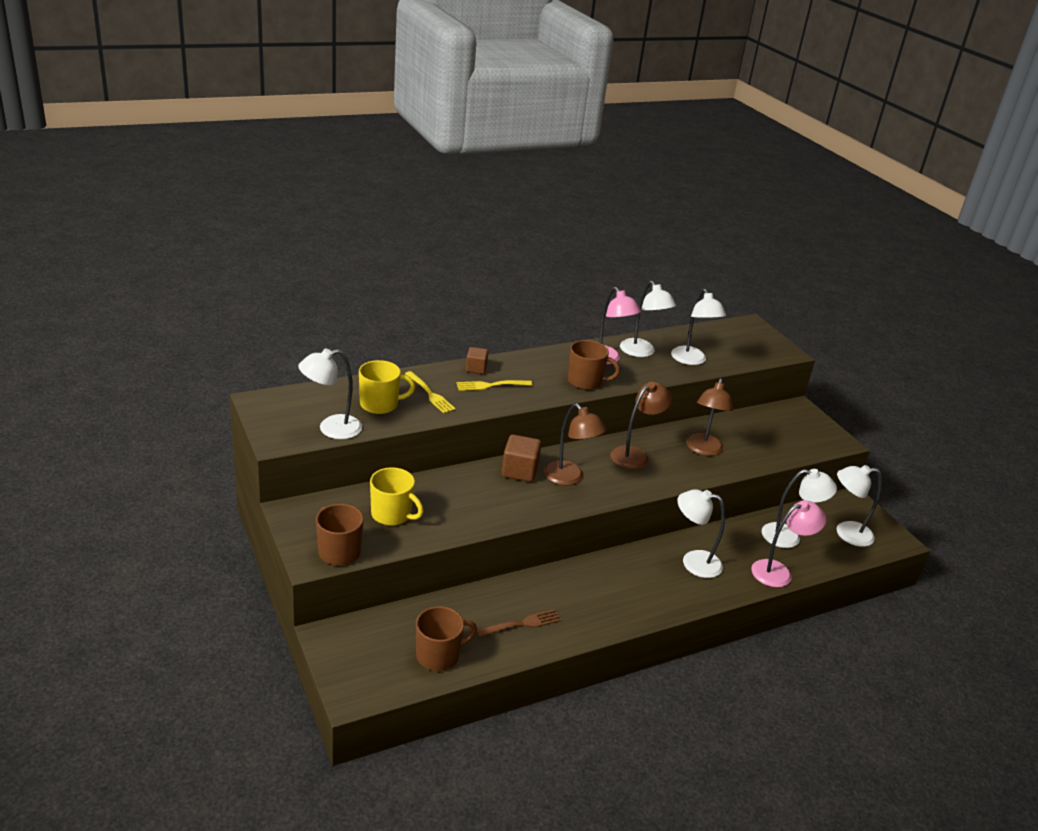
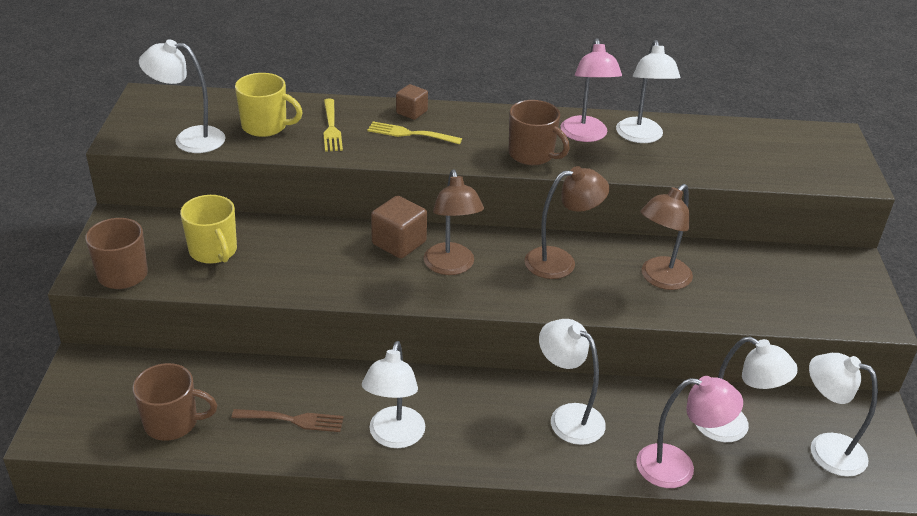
camera: 30 degrees right, 5 degrees up
white lamp [671,289,726,365] -> white lamp moved to [362,341,425,448]

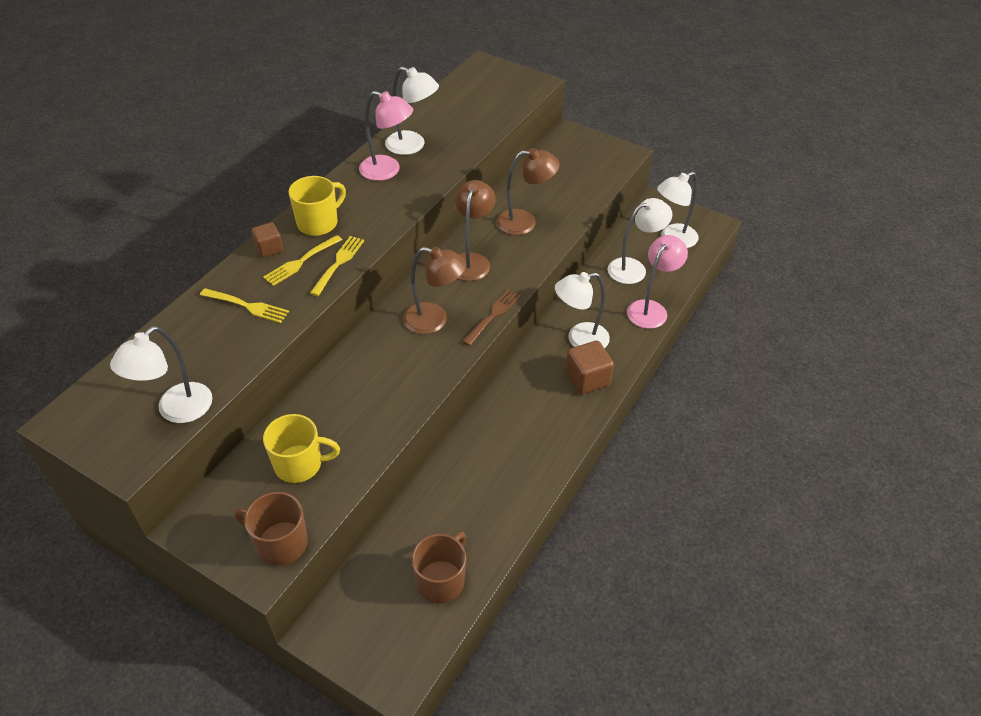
camera: 60 degrees left, 10 degrees up
brown fork [231,409,344,432] -> brown fork moved to [462,289,521,346]
yellow mug [235,73,303,137] -> yellow mug moved to [288,176,346,236]
white lamp [362,341,425,448] -> none
brown cube [371,196,427,259] -> brown cube moved to [565,341,614,394]
brown mug [509,100,570,165] -> none
brown lamp [641,184,693,290] -> brown lamp turned 75 degrees counterclockwise [496,148,560,235]
none -> yellow fork [310,236,364,296]

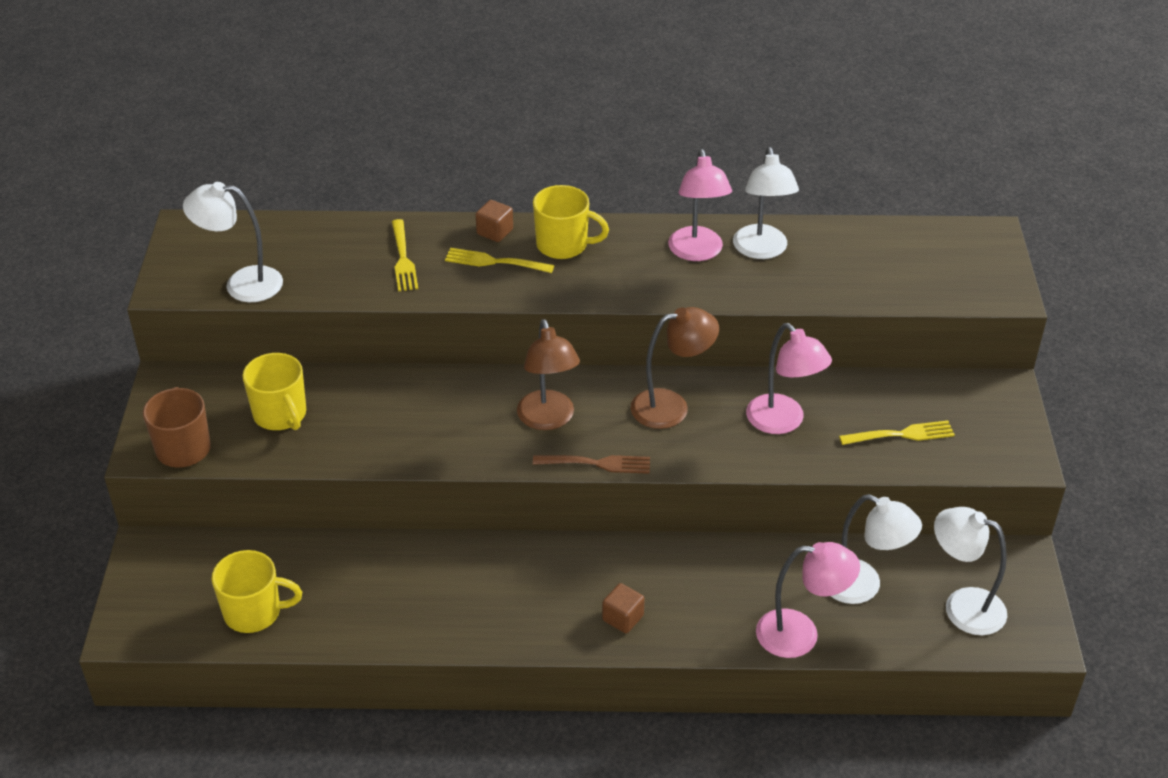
camera: 60 degrees right, 5 degrees down
yellow fork [310,236,364,296] -> yellow fork moved to [839,420,955,445]
brown mug [412,532,466,603] -> yellow mug [212,550,302,633]
brown lamp [496,148,560,235] -> pink lamp [746,323,832,434]
white lamp [555,272,610,348] -> none
brown cube [565,341,614,394] -> brown cube [602,583,645,633], size x0.63

